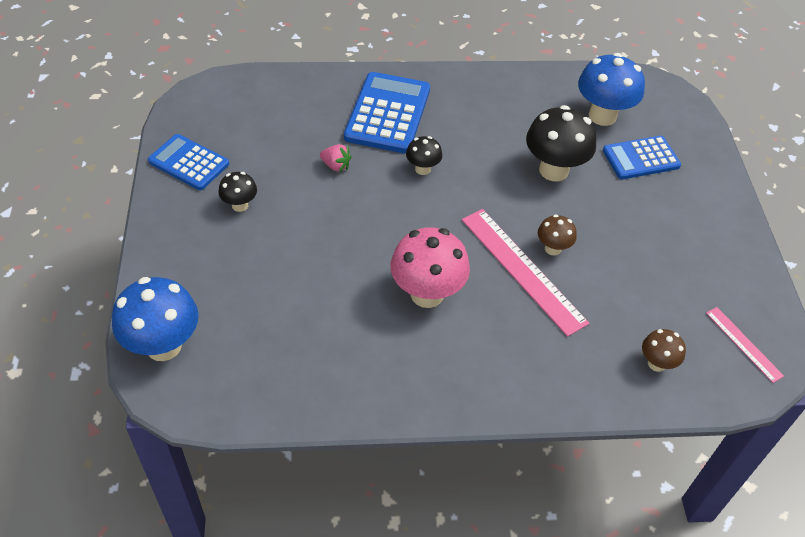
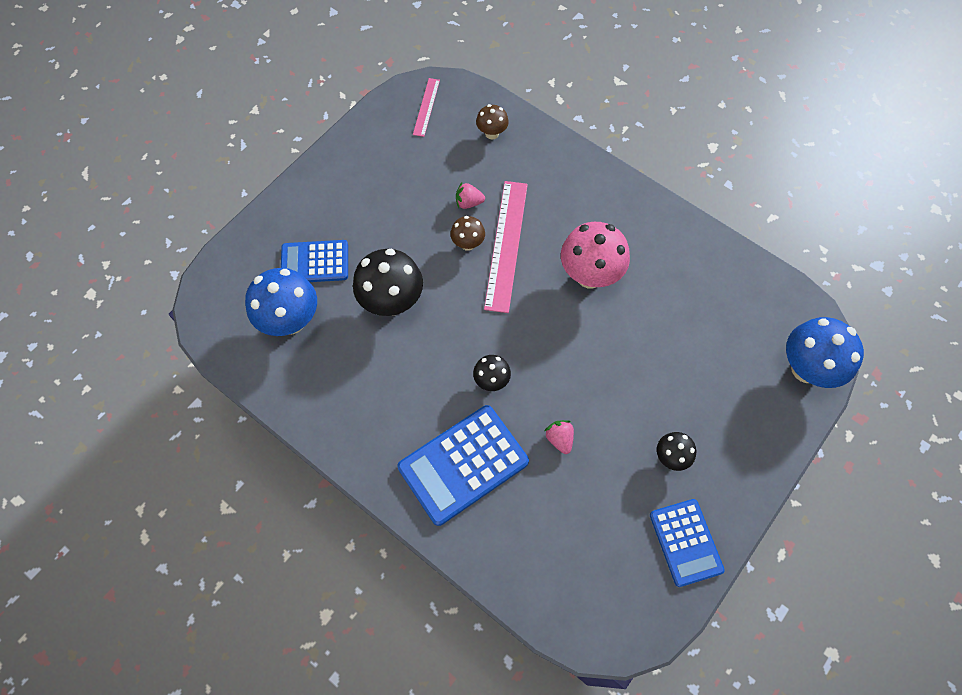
camera: 135 degrees left, 15 degrees up
blue calculator [603,136,681,179] -> blue calculator turned 150 degrees clockwise [281,240,348,282]
none -> pink strawberry [456,182,485,209]

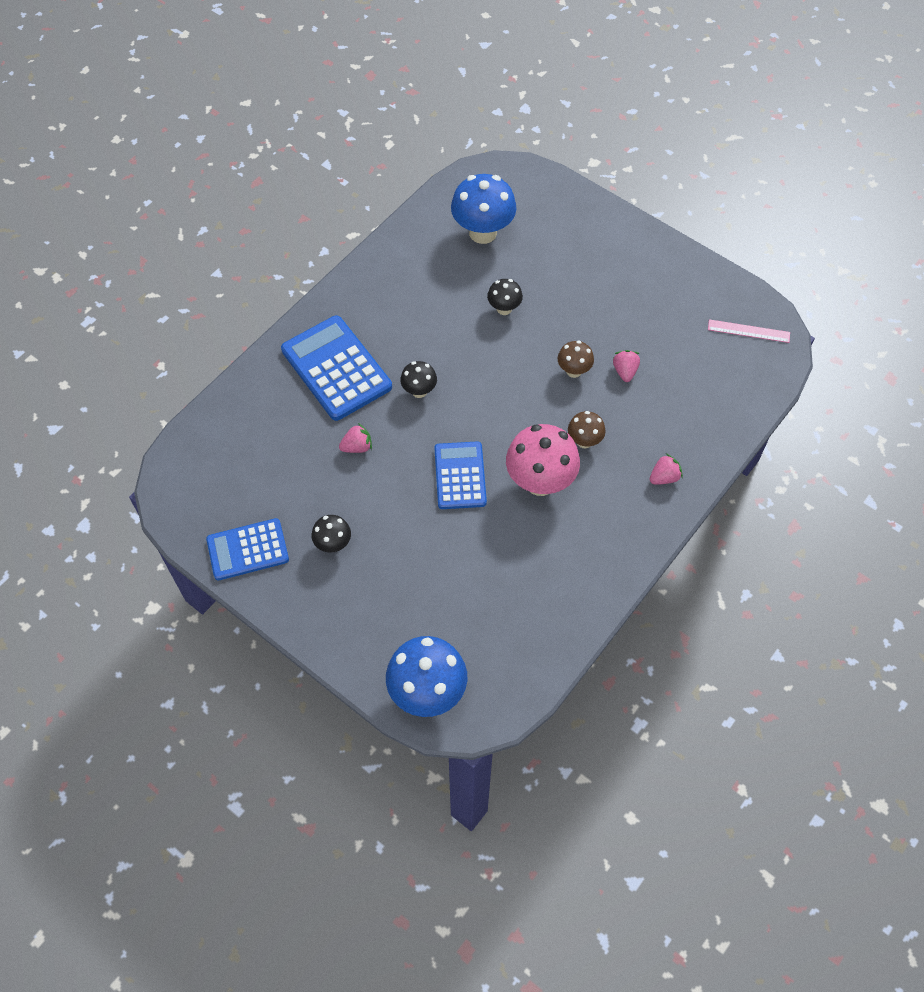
camera: 90 degrees right, 5 degrees down
blue calculator [281,240,348,282] -> blue calculator moved to [434,441,487,509]
black mushroom [353,249,423,316] -> black mushroom [487,279,523,315], size x0.53
brown mushroom [476,104,509,140] -> brown mushroom moved to [568,411,606,448]
pink ruler [484,181,528,313] -> none
none -> pink strawberry [649,453,683,485]

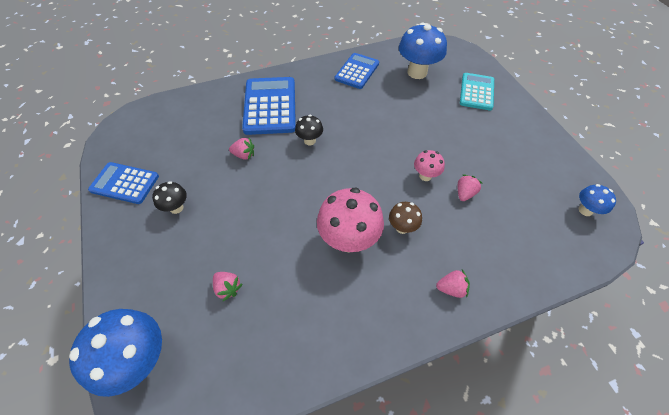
camera: 30 degrees right, 5 degrees down
blue calculator [434,441,487,509] -> blue calculator moved to [335,53,379,89]
black mushroom [487,279,523,315] -> none
brown mushroom [558,341,594,378] -> pink mushroom [414,150,445,181]
pink ruler [708,319,790,343] -> blue mushroom [579,184,616,216]
none -> pink strawberry [213,272,242,301]
none -> turquoise calculator [460,73,494,111]

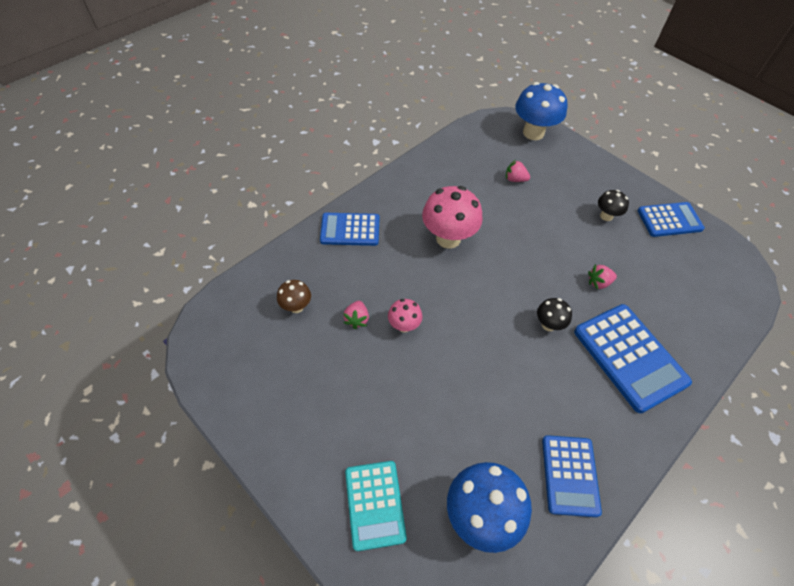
camera: 155 degrees right, 0 degrees up
brown mushroom [389,202,422,234] -> brown mushroom moved to [277,280,311,313]
pink strawberry [436,270,470,298] -> blue calculator [320,213,379,246]
blue mushroom [579,184,616,216] -> none

